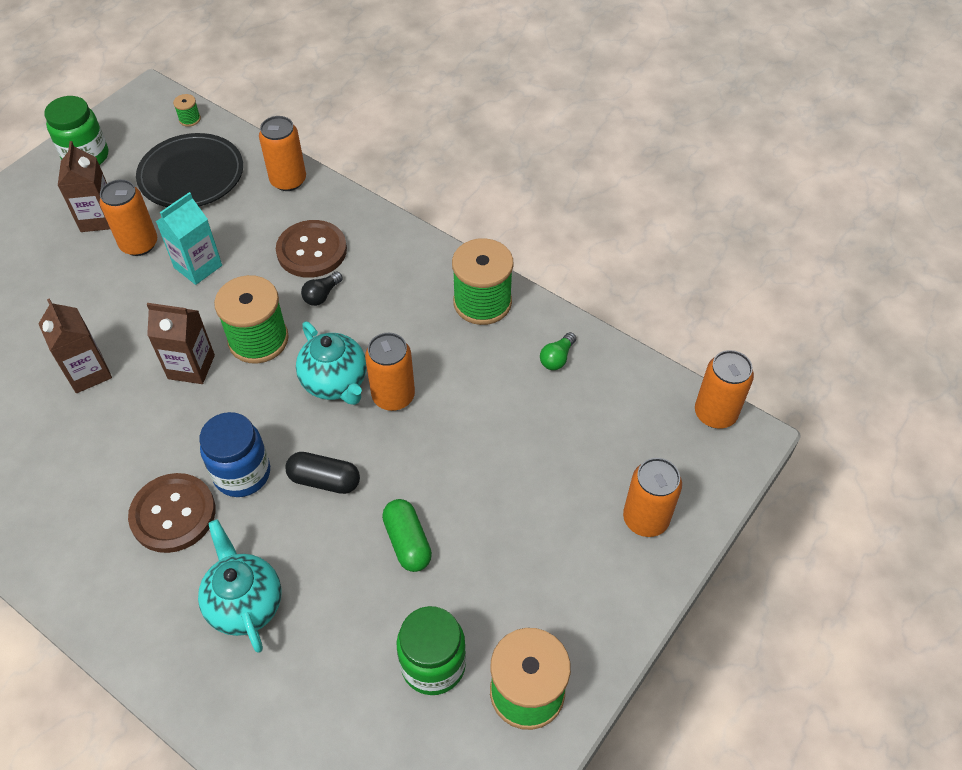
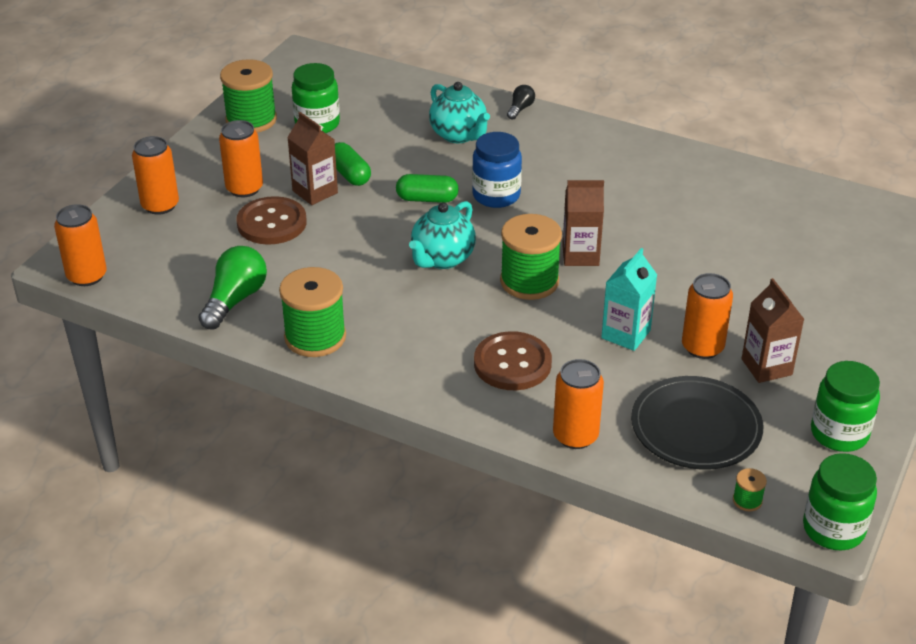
camera: 170 degrees right, 15 degrees down
brown carton [38,299,112,393] -> brown carton moved to [287,112,338,205]
brown button [128,473,215,553] -> brown button moved to [236,196,307,245]
black capsule [285,452,360,494] -> green capsule [396,174,459,203]
turquoise teapot [296,322,367,405] -> turquoise teapot turned 105 degrees counterclockwise [409,201,476,269]
black light bulb [301,272,343,306] -> black light bulb moved to [507,85,535,120]
orange can [365,333,415,411] -> orange can moved to [219,120,263,197]
green light bulb [540,332,576,370] -> green light bulb [199,246,267,329], size x1.90
none -> green jar [803,453,877,550]

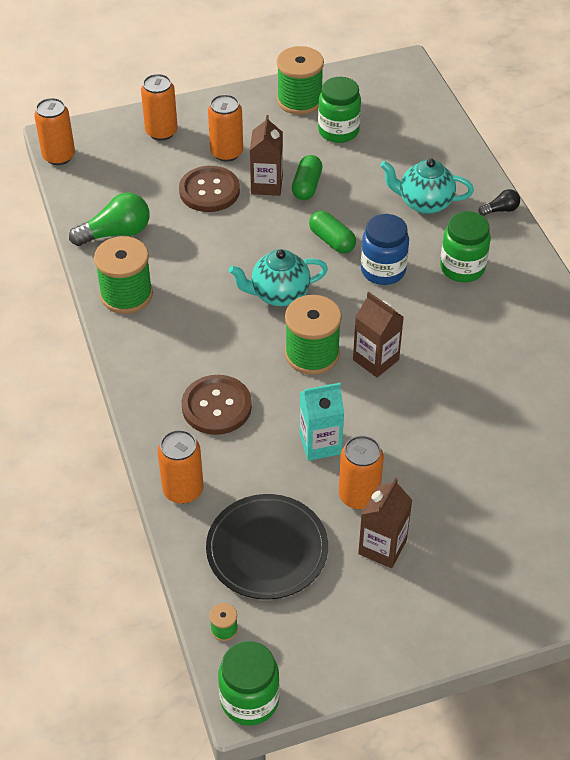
camera: 45 degrees right, 10 degrees up
turquoise teapot [429,82,490,143] -> turquoise teapot turned 90 degrees clockwise [380,158,474,214]
green jar [811,361,880,452] -> green jar moved to [440,211,491,282]

